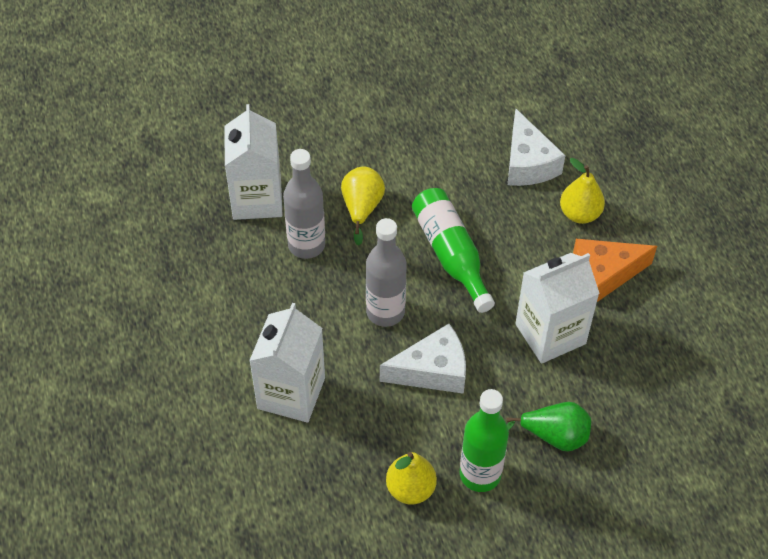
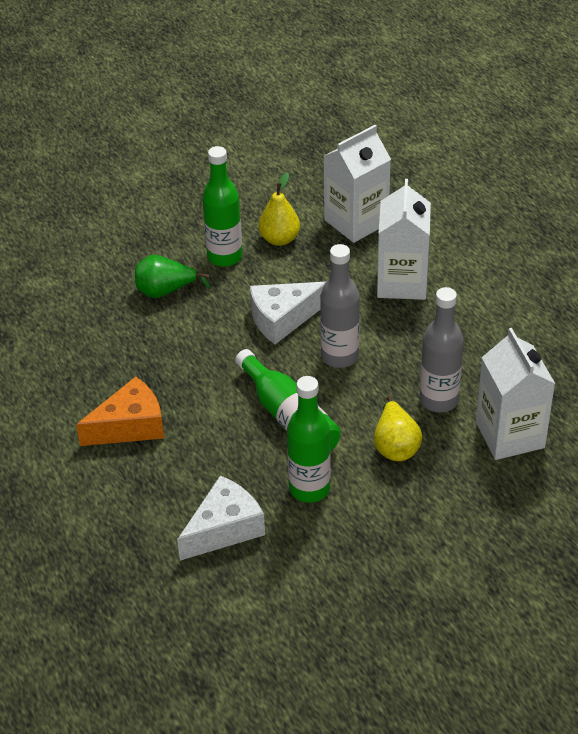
camera: 170 degrees right, 10 degrees down
white cheese [508,109,565,186] -> white cheese turned 75 degrees clockwise [177,475,265,561]
white carton [515,253,600,364] -> white carton moved to [324,125,391,243]
yellow pear [560,158,605,224] -> none
none -> green bottle [287,376,331,503]

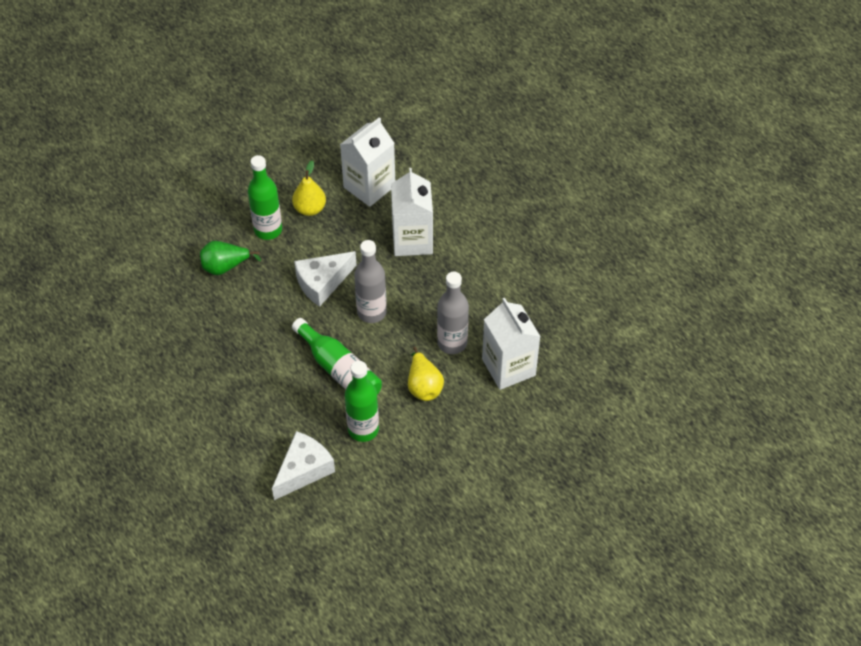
camera: 10 degrees left, 10 degrees up
orange cheese [76,377,164,446] -> none

